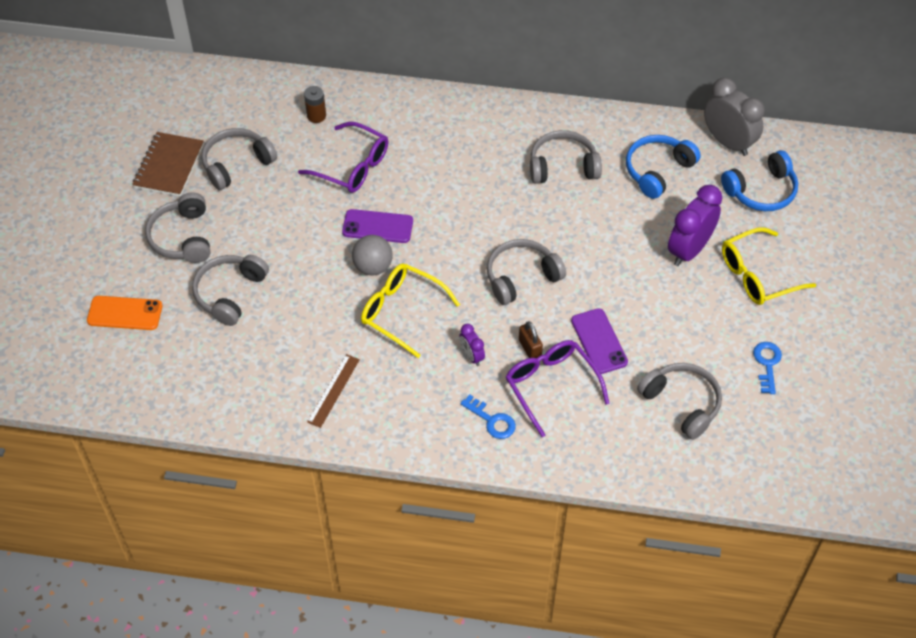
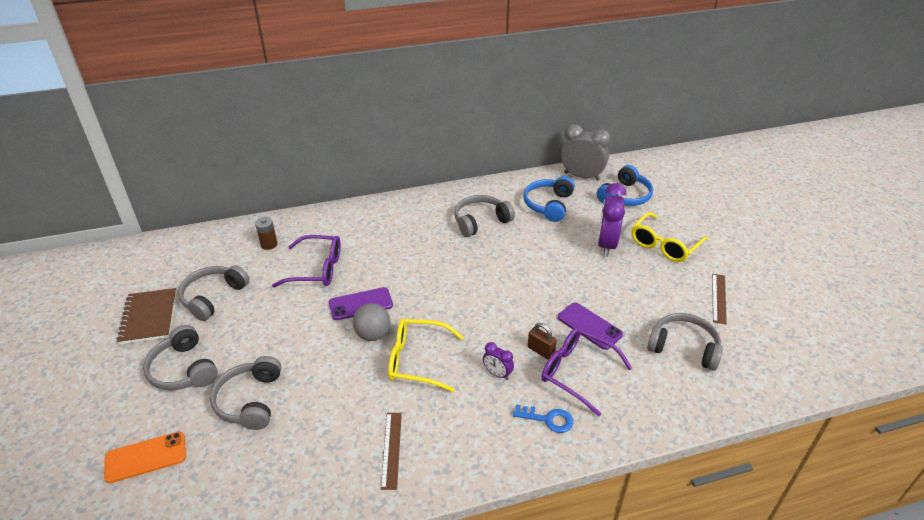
camera: 25 degrees left, 15 degrees down
grey headphones [487,239,566,305] -> none
blue key [753,342,782,394] -> brown ruler [712,274,727,324]

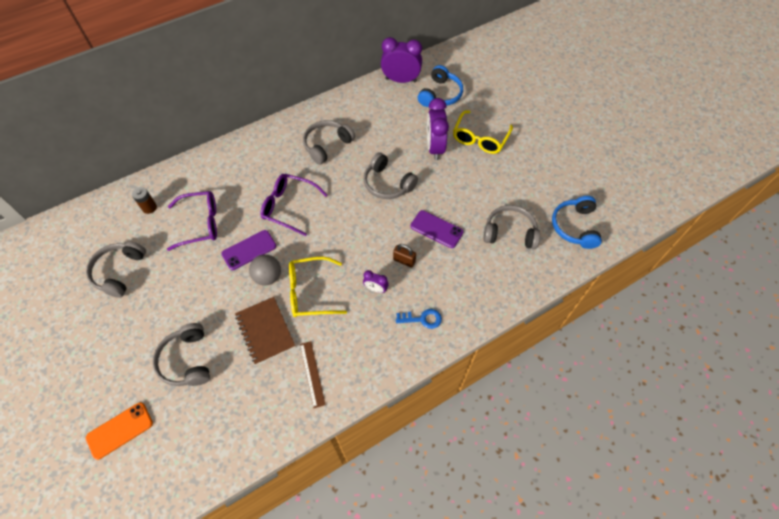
camera: 15 degrees left, 20 degrees up
brown notebook [117,288,177,344] -> brown notebook moved to [235,297,295,365]
grey headphones [143,325,218,390] -> grey headphones moved to [364,152,418,199]
blue headphones [523,176,575,222] -> blue headphones moved to [552,196,602,249]
purple glasses [541,328,632,416] -> purple glasses moved to [261,174,327,236]
grey clock [561,124,611,181] -> purple clock [381,37,422,83]
brown ruler [712,274,727,324] -> none

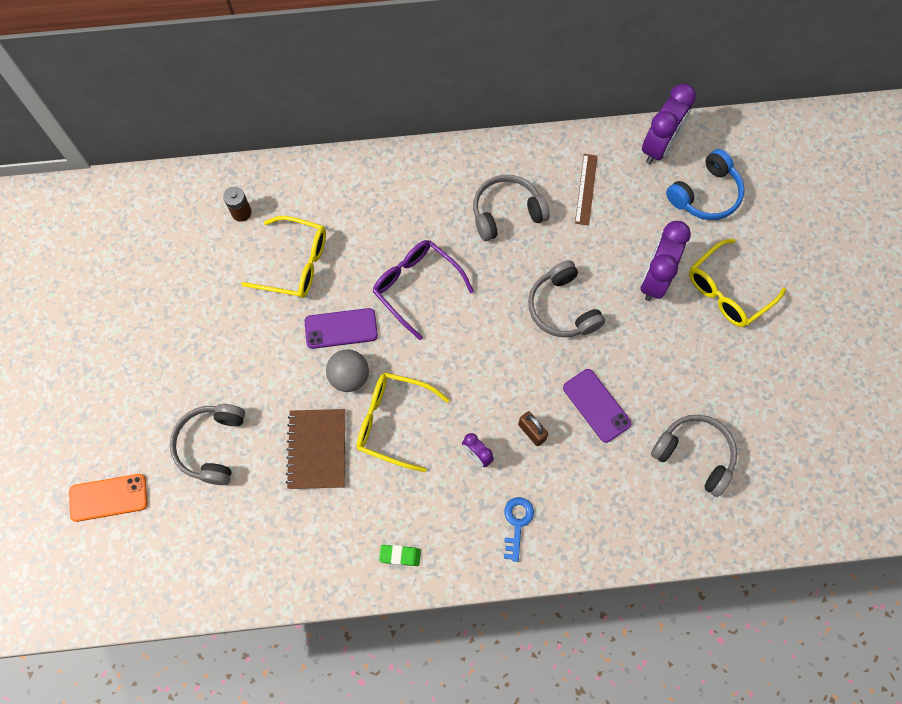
camera: 25 degrees right, 10 degrees up
grey headphones [86,241,146,298] -> none
purple glasses [167,191,217,251] -> yellow glasses [241,216,326,298]
brown ruler [300,341,326,408] -> brown ruler moved to [575,154,598,226]
purple clock [381,37,422,83] -> purple clock turned 90 degrees clockwise [642,84,696,164]
blue key [396,309,442,329] -> blue key turned 105 degrees counterclockwise [504,497,534,562]
blue headphones [552,196,602,249] -> none
none -> green eraser [379,545,421,566]

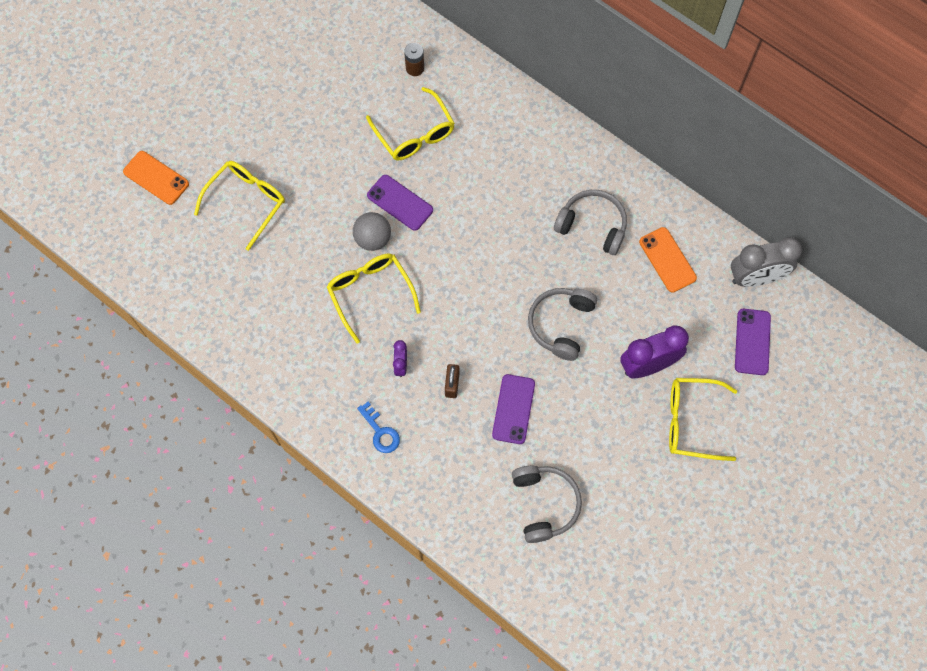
camera: 45 degrees right, 0 degrees up
grey headphones [169,404,245,485] -> yellow glasses [194,161,285,251]
brown notebook [286,409,345,489] -> none
purple glasses [372,240,474,340] -> none
green eraser [379,545,421,566] -> none
blue key [504,497,534,562] -> blue key turned 90 degrees clockwise [357,402,400,453]
brown ruler [575,154,598,226] -> orange phone [639,227,697,293]
purple clock [642,84,696,164] -> grey clock [731,237,802,287]
blue headphones [666,149,745,220] -> purple phone [735,309,771,375]

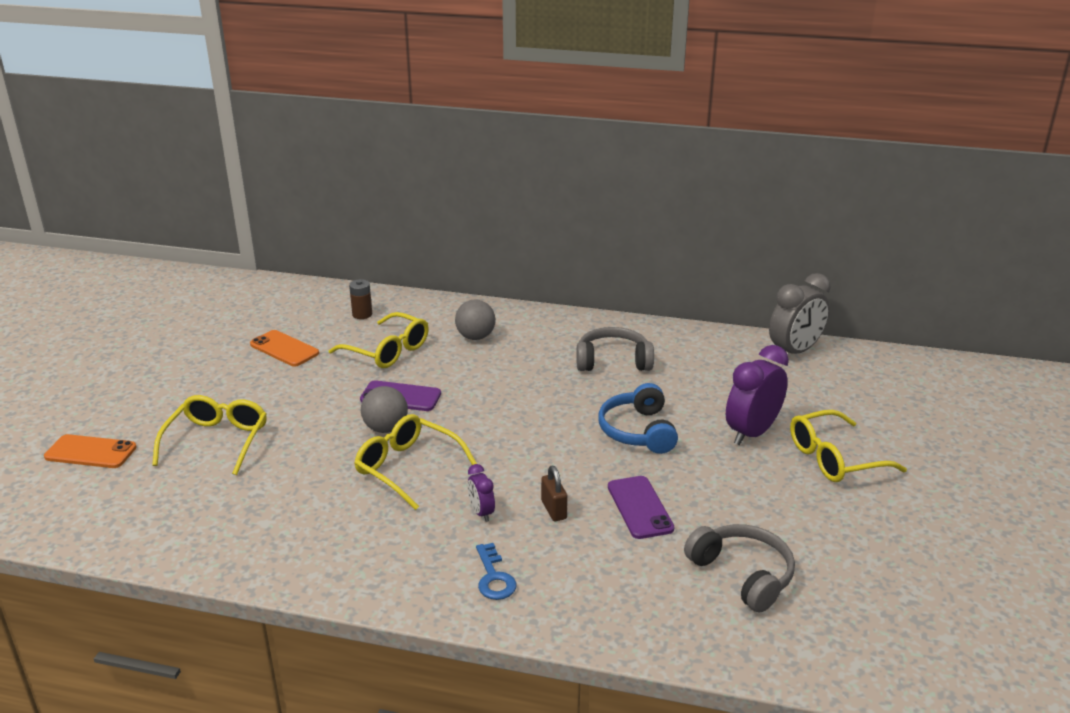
camera: 25 degrees left, 40 degrees down
blue key [357,402,400,453] -> blue key turned 45 degrees clockwise [476,543,516,600]
grey headphones [528,288,597,361] -> blue headphones [598,383,678,454]
orange phone [639,227,697,293] -> orange phone moved to [250,330,319,366]
purple phone [735,309,771,375] -> none
none -> grey ball [455,300,495,340]

